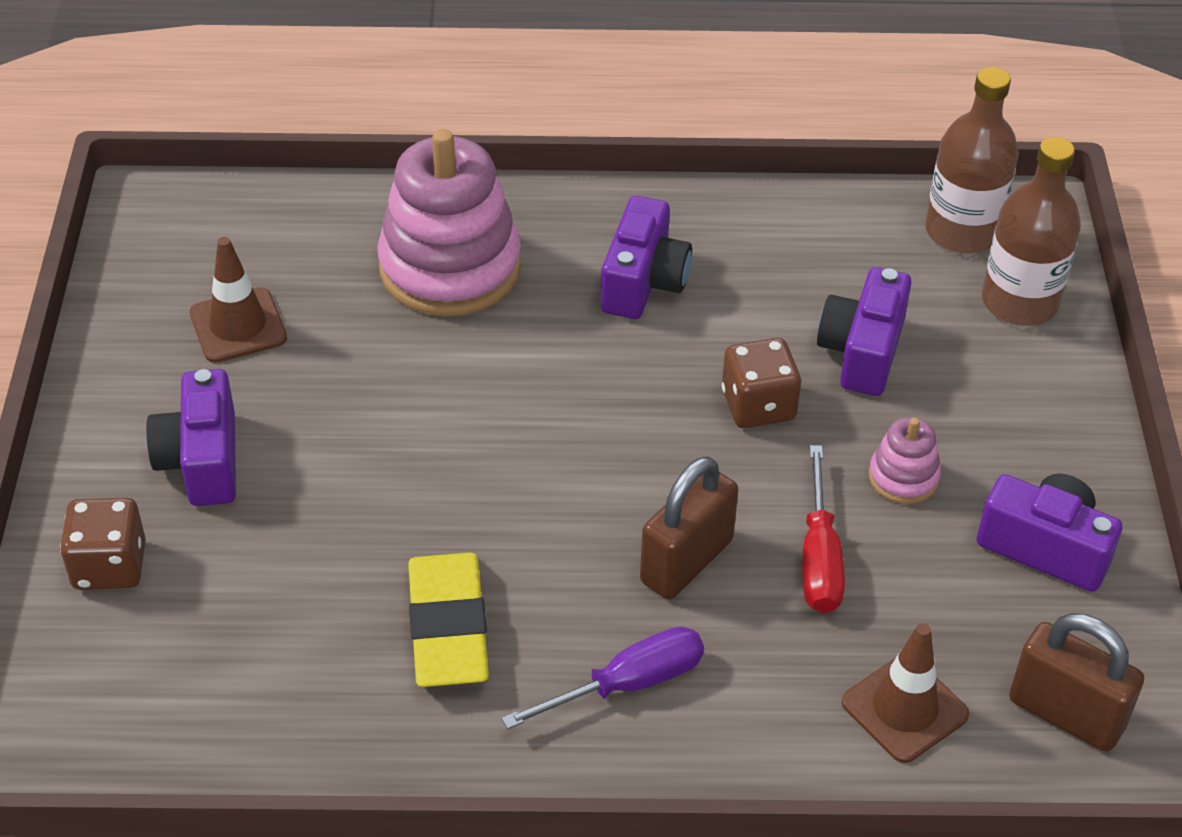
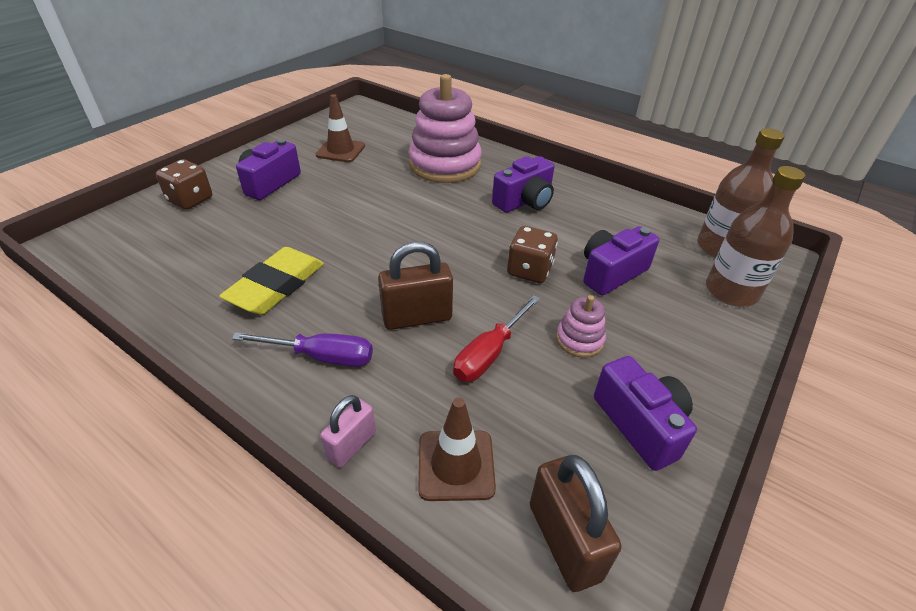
camera: 35 degrees right, 5 degrees down
none -> pink padlock [320,395,376,468]

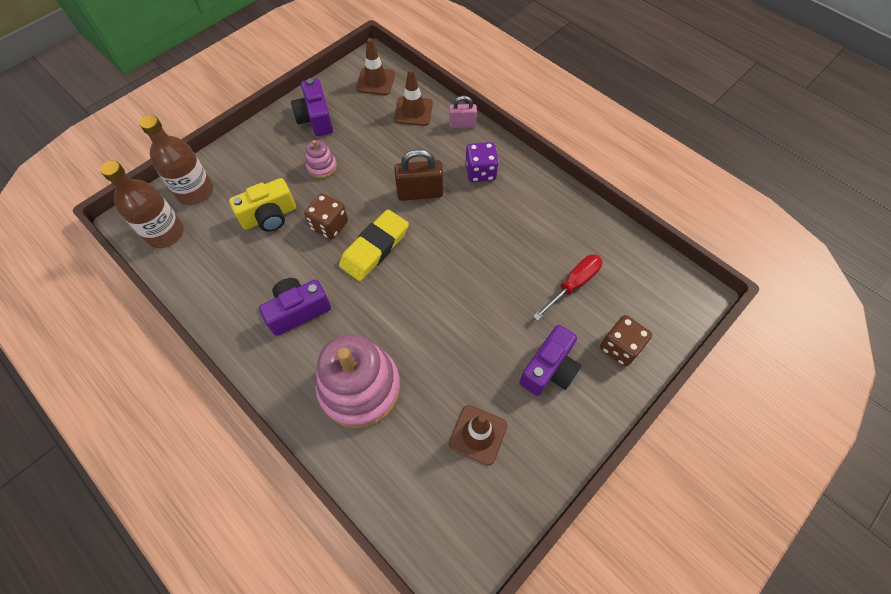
camera: 170 degrees left, 20 degrees up
yellow eraser [219,247,324,315] -> yellow eraser moved to [339,209,409,281]
purple screwdriver [232,332,373,367] -> purple dice [466,142,499,182]
pink padlock [320,395,376,468] -> pink padlock turned 45 degrees clockwise [449,96,477,128]
red screwdriver [453,295,540,382] -> red screwdriver moved to [533,254,602,320]
brown padlock [530,455,622,592] -> brown traffic cone [356,38,395,95]
purple camera [583,226,659,295] -> yellow camera [229,178,296,232]

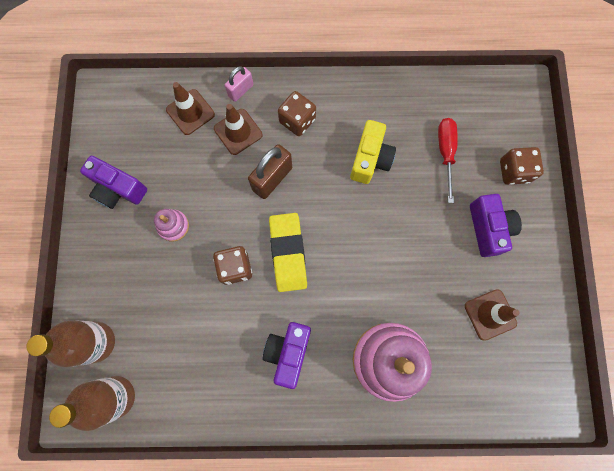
camera: 45 degrees left, 15 degrees up
yellow camera [229,178,296,232] -> yellow camera moved to [350,120,396,184]
brown traffic cone [356,38,395,95] -> brown traffic cone moved to [214,104,263,155]
purple dice [466,142,499,182] -> brown dice [278,91,316,136]

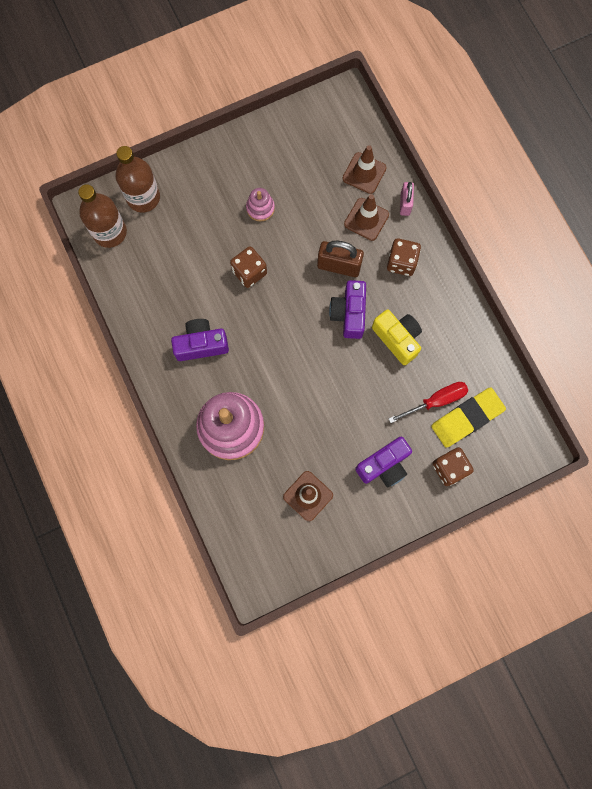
camera: 65 degrees right, 0 degrees up
purple camera [80,156,147,209] -> purple camera moved to [329,280,366,339]
pink padlock [225,66,253,102] -> pink padlock turned 75 degrees clockwise [400,182,414,216]
yellow eraser [269,213,307,292] -> yellow eraser moved to [431,387,506,448]
yellow camera [350,120,396,184] -> yellow camera turned 120 degrees counterclockwise [372,309,422,365]

